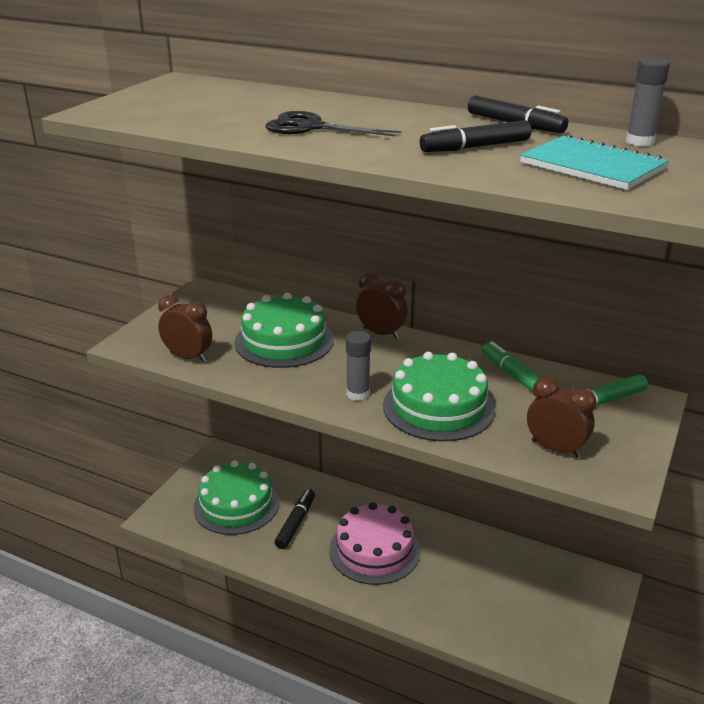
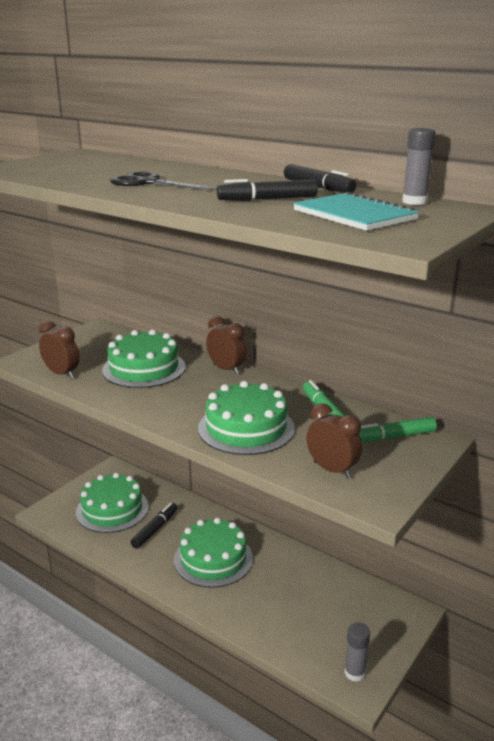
camera: 10 degrees right, 5 degrees down
pink cake [329,502,420,585] -> green cake [174,518,253,588]
grey glue stick [346,331,371,401] -> grey glue stick moved to [345,622,370,682]

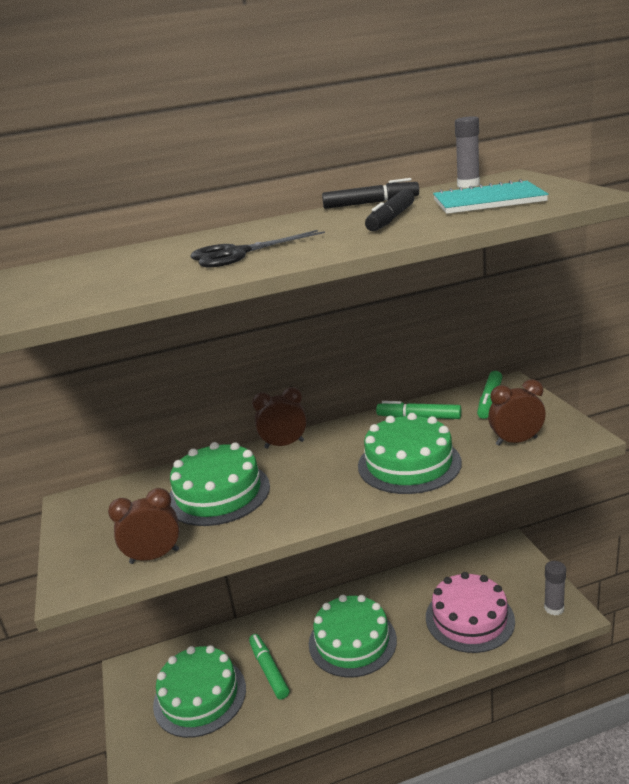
camera: 50 degrees left, 0 degrees up
black marker [131,503,178,549] -> green marker [249,634,289,699]
none -> pink cake [426,572,515,653]

